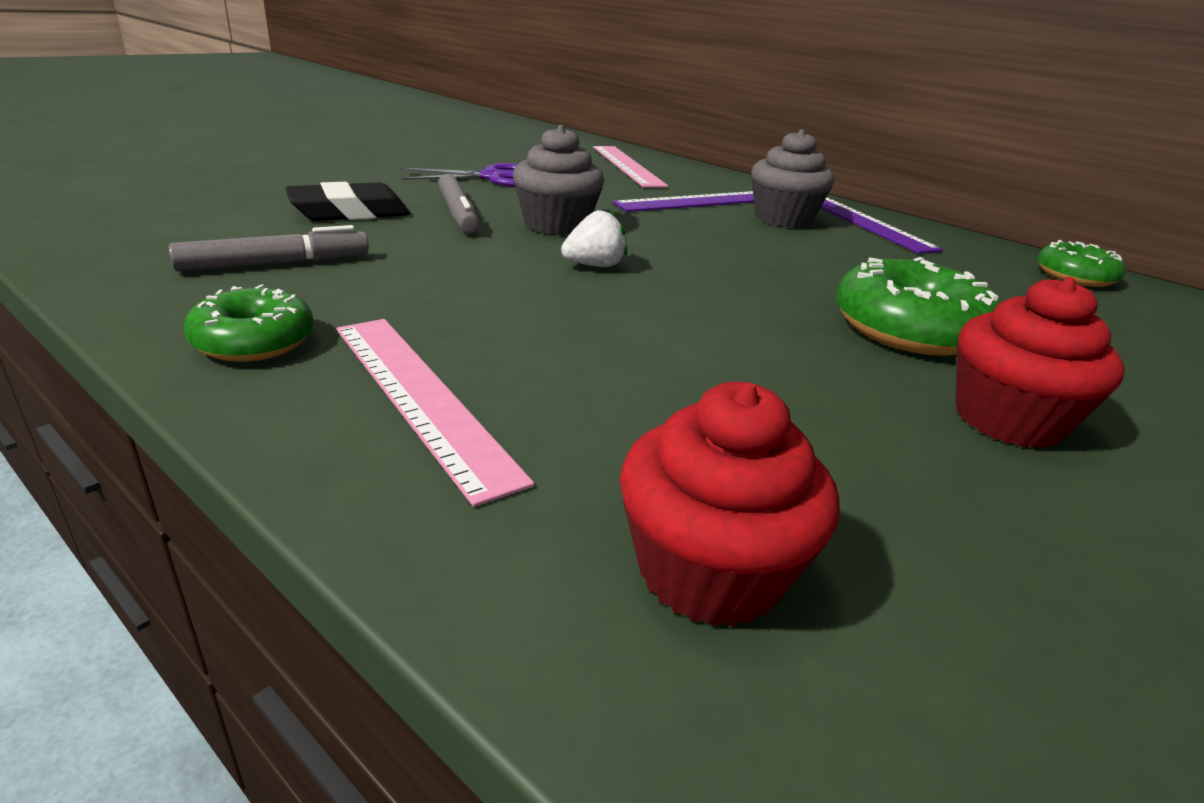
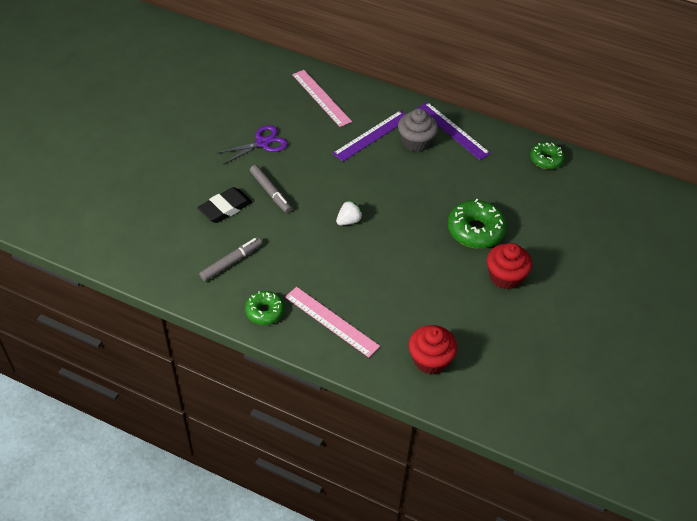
camera: 15 degrees left, 20 degrees up
grey cupcake [513,125,604,235] -> none

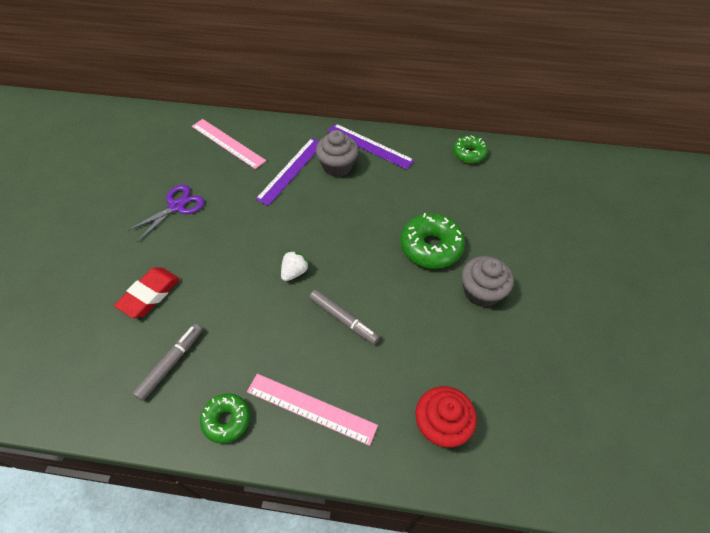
camera: 15 degrees left, 5 degrees up
black eraser [197,187,252,223] -> red eraser [114,267,180,318]
grey marker [250,165,292,213] -> grey marker moved to [309,290,380,344]
red cupcake [487,243,532,289] -> grey cupcake [462,256,514,307]

